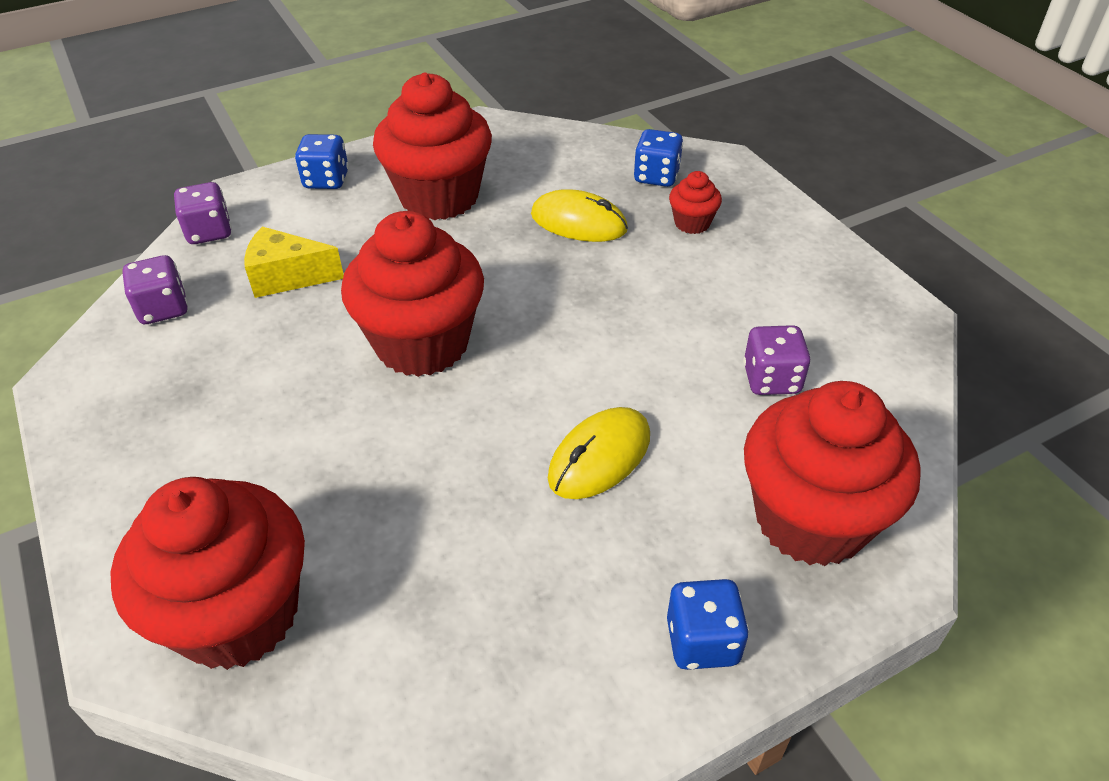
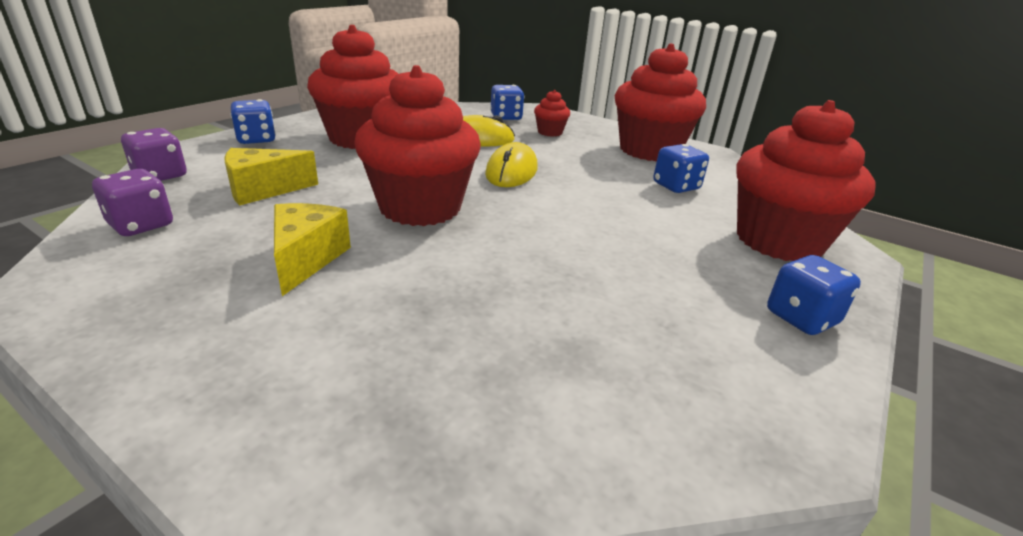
camera: 30 degrees left, 15 degrees down
red cupcake [110,477,305,670] -> red cupcake moved to [615,44,706,162]
yellow mouse [548,407,650,499] -> yellow mouse moved to [485,142,538,187]
purple dice [743,325,811,395] -> blue dice [654,144,709,193]
none -> yellow cheese [274,203,351,296]

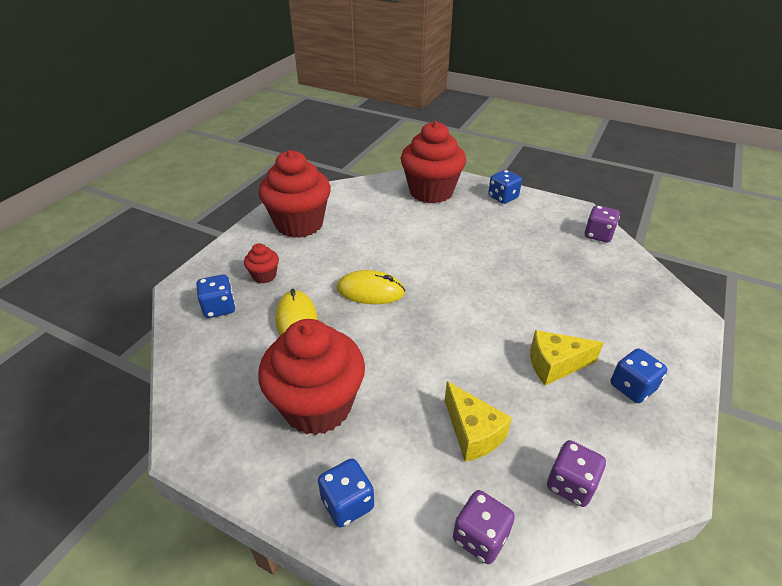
camera: 95 degrees left, 10 degrees up
red cupcake [354,65,480,226] -> none
blue dice [654,144,709,193] -> blue dice moved to [611,348,667,403]
none -> purple dice [585,205,620,242]

